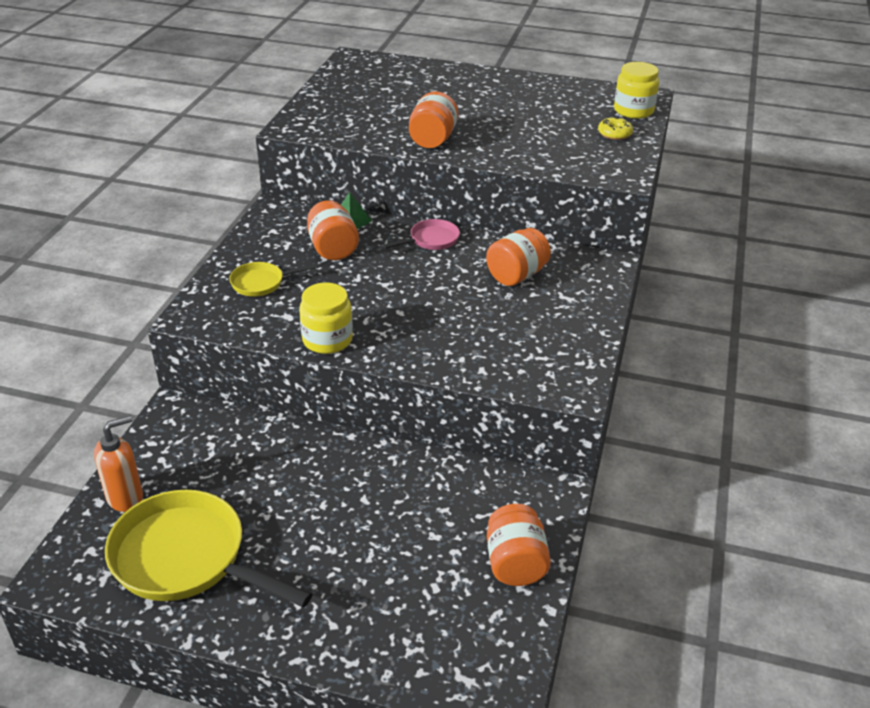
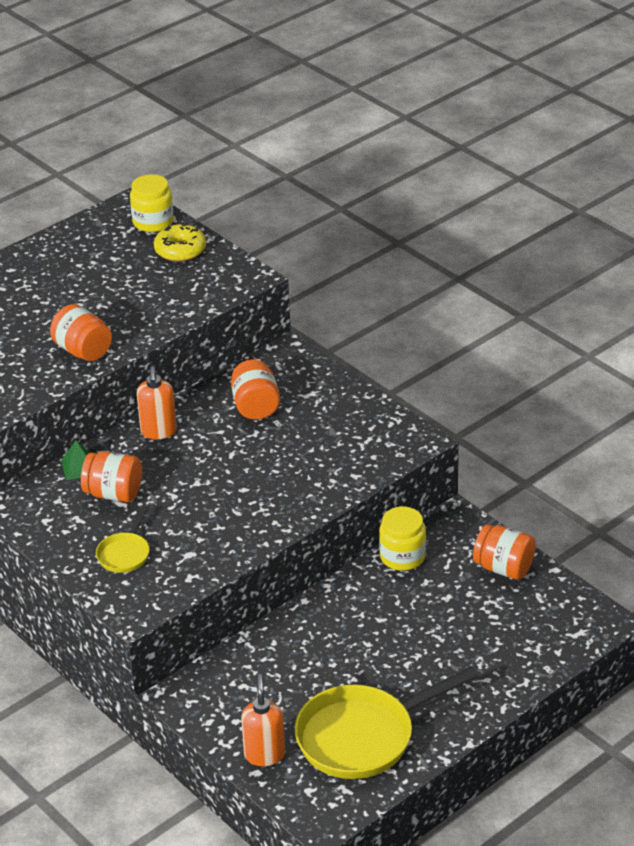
camera: 55 degrees left, 0 degrees up
yellow jar [299,283,353,354] -> yellow jar moved to [379,506,426,571]
pink pan [383,219,460,250] -> orange soap dispenser [137,366,177,439]
yellow donut [598,117,633,140] -> yellow donut [154,223,206,262], size x1.51

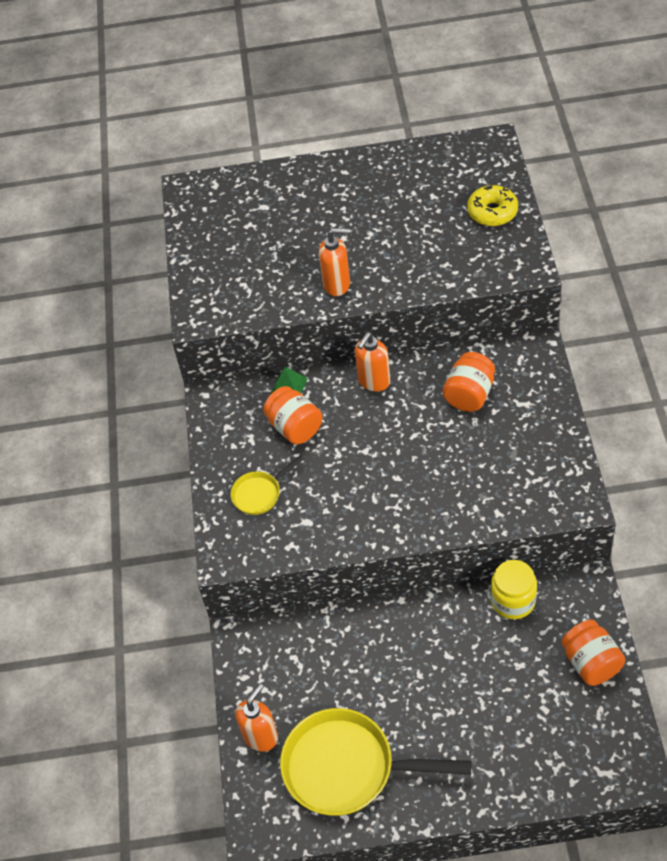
camera: 40 degrees right, 15 degrees up
orange jar [50,304,112,361] -> orange soap dispenser [319,228,350,296]
yellow jar [130,174,174,232] -> none

